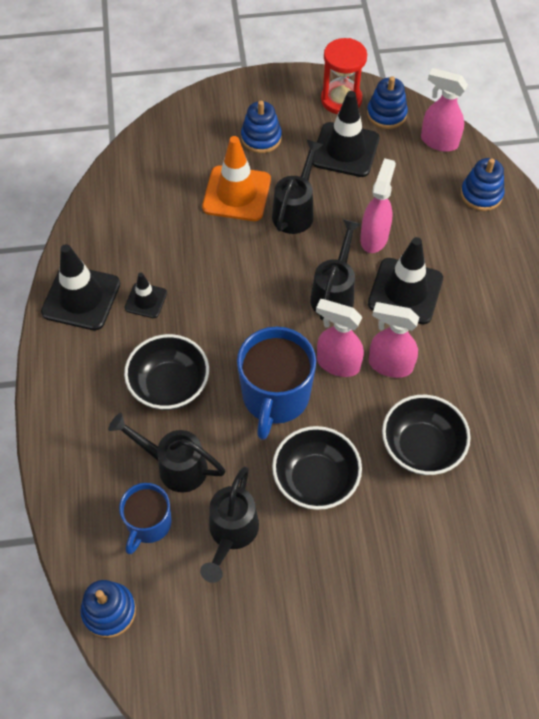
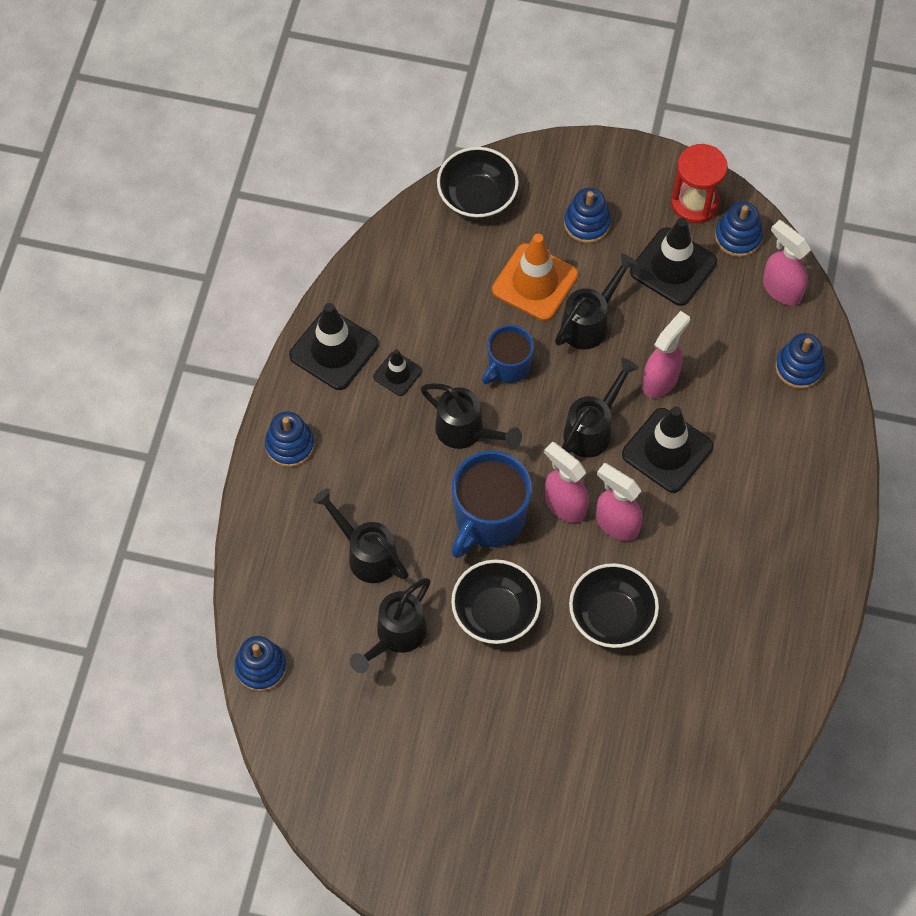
camera: 20 degrees right, 5 degrees up
blue mug [119,483,172,554] -> blue mug moved to [482,325,534,384]
black bowl [124,334,209,410] -> black bowl moved to [437,147,519,220]
none -> blue stacking toy [265,411,315,467]
none -> black watering can [421,383,522,449]

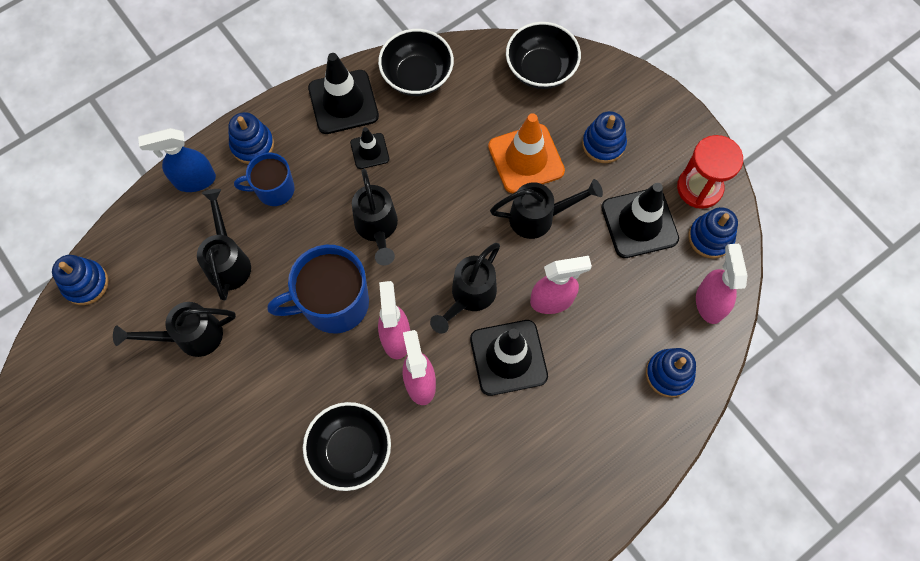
camera: 40 degrees right, 5 degrees up
black bowl [451,559,541,644] -> black bowl moved to [378,29,454,96]
blue mug [482,325,534,384] -> blue mug moved to [234,153,295,206]
black watering can [562,358,639,458] -> black watering can turned 135 degrees clockwise [430,243,500,334]
none -> blue spray bottle [138,128,216,192]

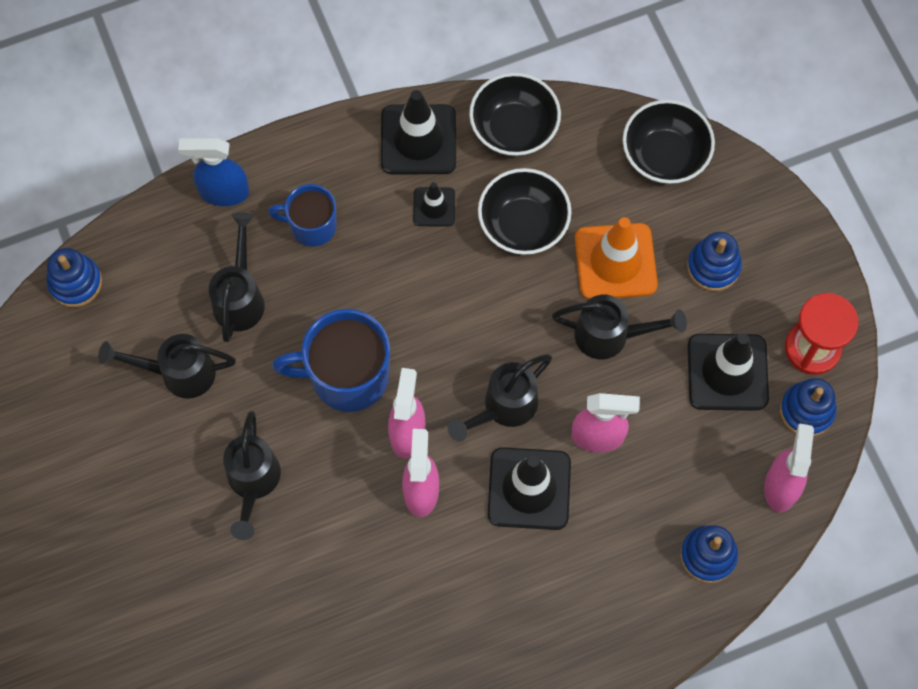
camera: 15 degrees right, 0 degrees up
blue stacking toy [228,112,274,164] -> none
black bowl [303,402,391,491] -> black bowl moved to [478,168,571,255]
black watering can [352,169,398,266] -> black watering can moved to [223,411,281,540]

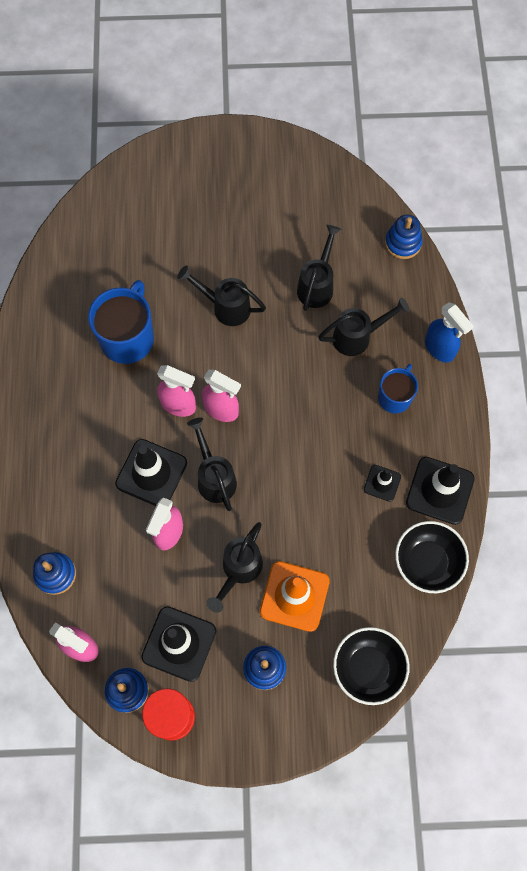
camera: 110 degrees right, 0 degrees up
blue spray bottle [178,137,249,206] -> blue spray bottle turned 120 degrees clockwise [425,302,474,363]
black watering can [209,212,265,342] -> black watering can turned 45 degrees counterclockwise [318,298,410,356]
blue mug [272,309,390,412] -> blue mug moved to [88,280,154,364]
black bowl [478,168,571,255] -> none

